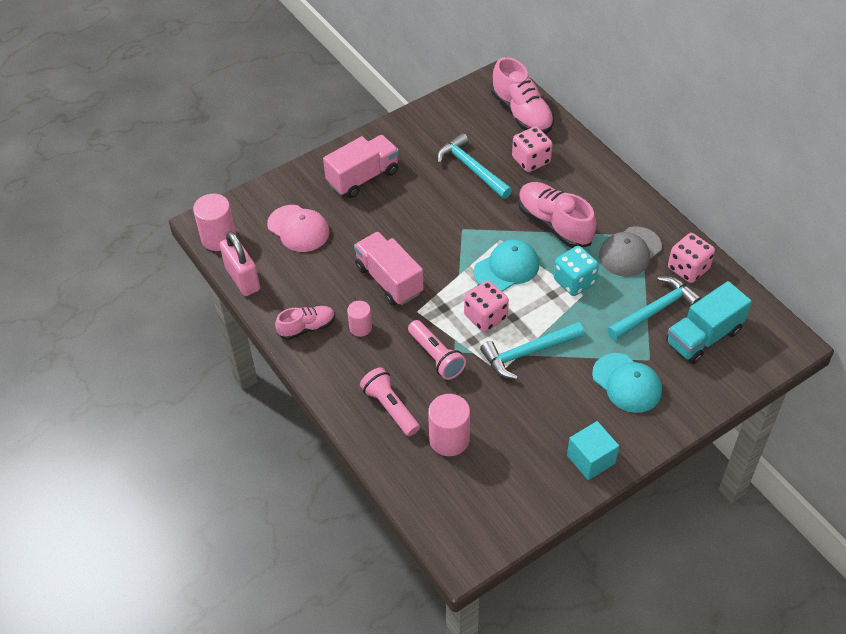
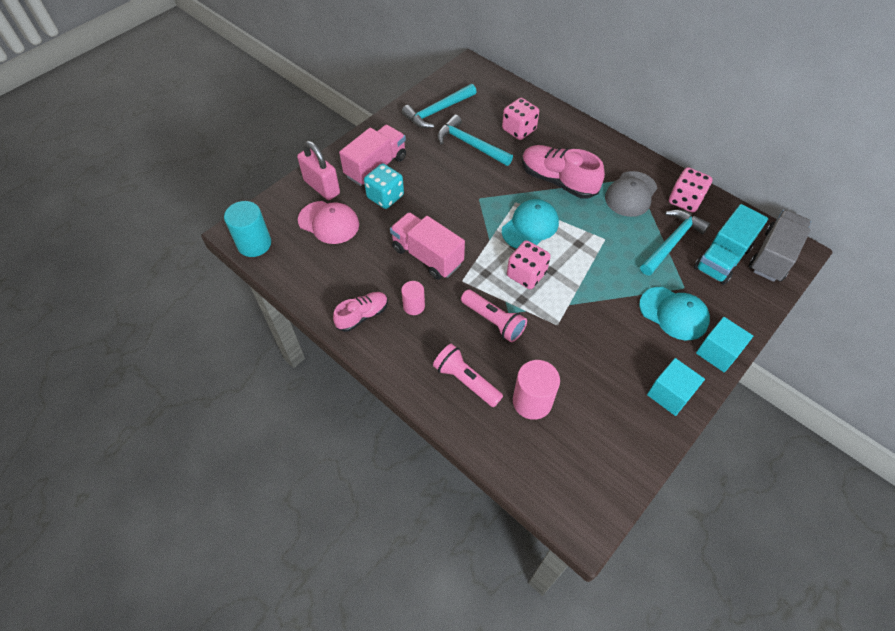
camera: 15 degrees left, 5 degrees up
pink cylinder [193,194,236,251] -> turquoise cylinder [224,201,271,257]
pink padlock [219,231,260,296] -> pink padlock moved to [297,141,340,200]
turquoise hammer [480,322,584,380] -> turquoise hammer moved to [402,84,477,128]
pink shoe [491,57,554,134] -> none
turquoise dice [554,246,599,296] -> turquoise dice moved to [364,163,404,209]
none -> turquoise cube [696,317,753,373]
none -> grey truck [749,210,811,282]

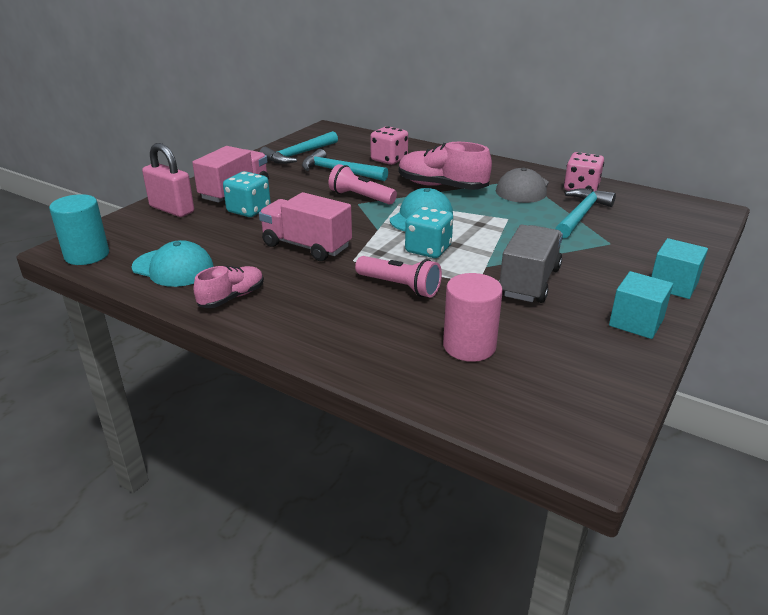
camera: 10 degrees left, 25 degrees down
pink cap [298,201,359,244] -> none
pink cylinder [401,281,425,315] -> none
pink flashlight [433,344,503,407] -> pink flashlight moved to [328,164,397,205]
pink dice [507,240,551,289] -> turquoise dice [405,206,453,258]
turquoise cap [639,287,710,340] -> turquoise cap moved to [132,240,214,287]
turquoise truck [694,204,768,285] -> none
grey truck [749,210,811,282] -> grey truck moved to [499,225,563,303]

